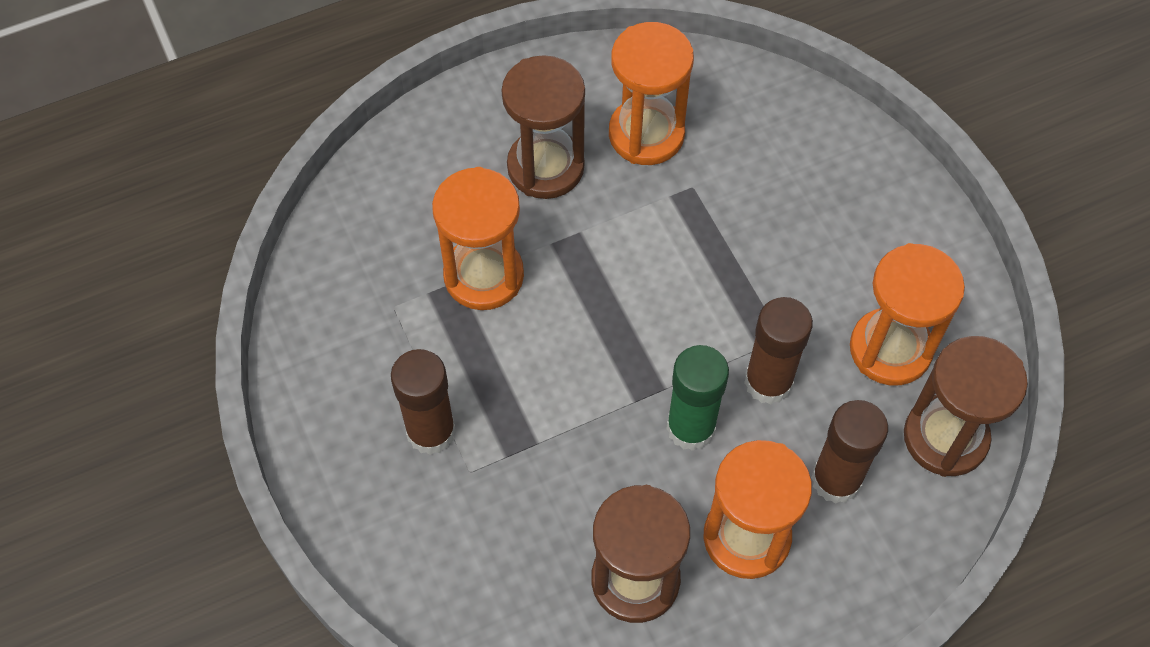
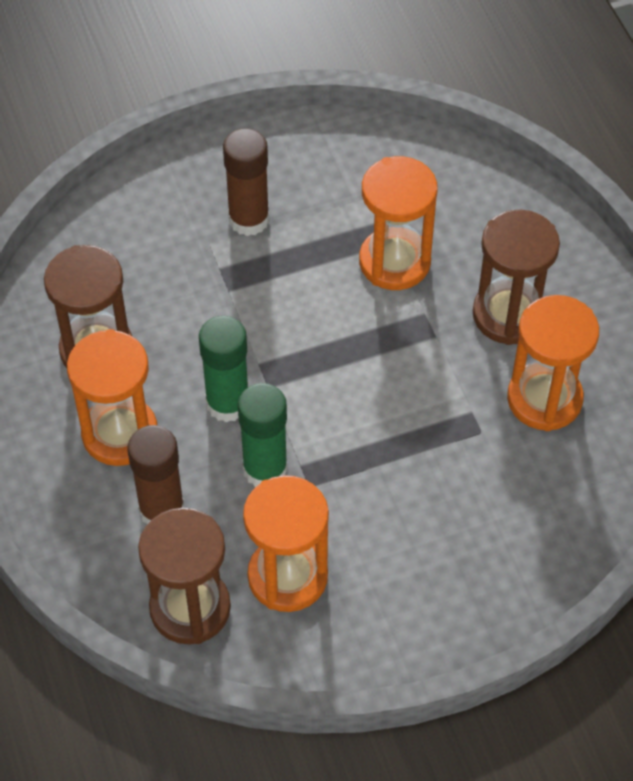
camera: 95 degrees right, 5 degrees down
brown glue stick [744,297,813,404] -> green glue stick [238,383,288,487]

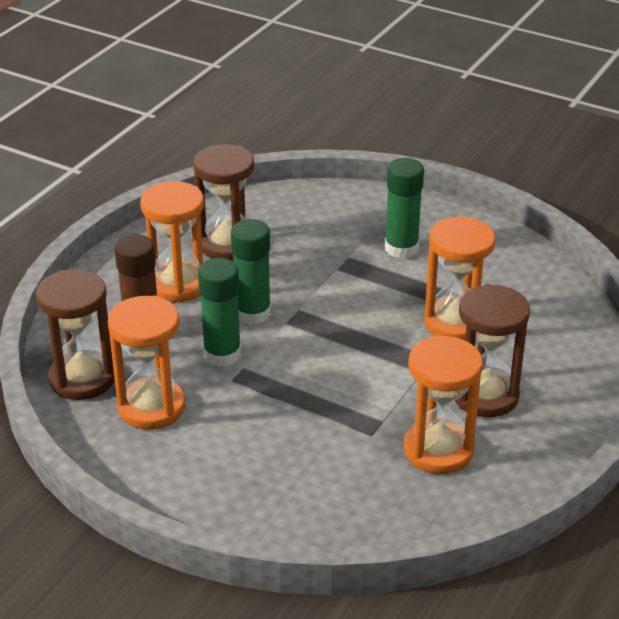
camera: 50 degrees right, 20 degrees down
brown glue stick [223,128,270,236] -> green glue stick [385,158,424,258]

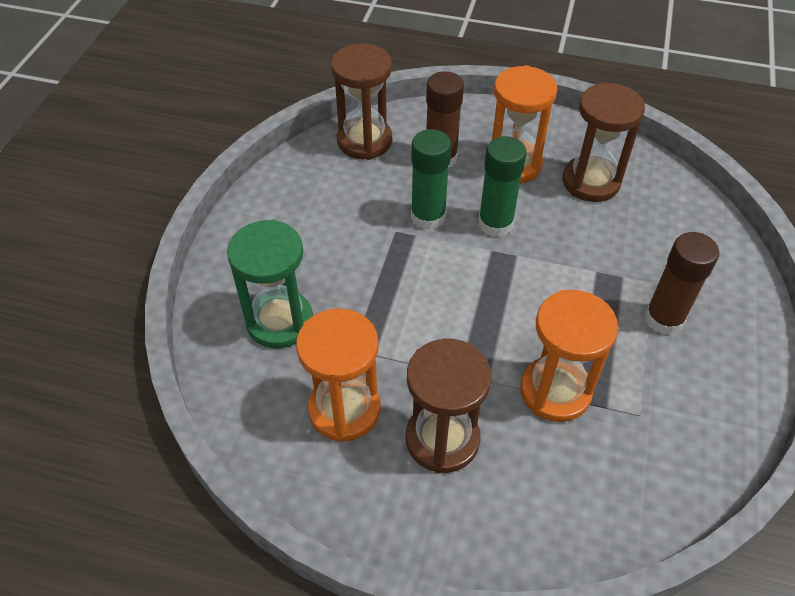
camera: 75 degrees right, 15 degrees up
orange hourglass [108,295,185,430] -> none
green glue stick [385,158,424,258] -> brown glue stick [644,232,719,335]
none -> green hourglass [227,219,313,349]

